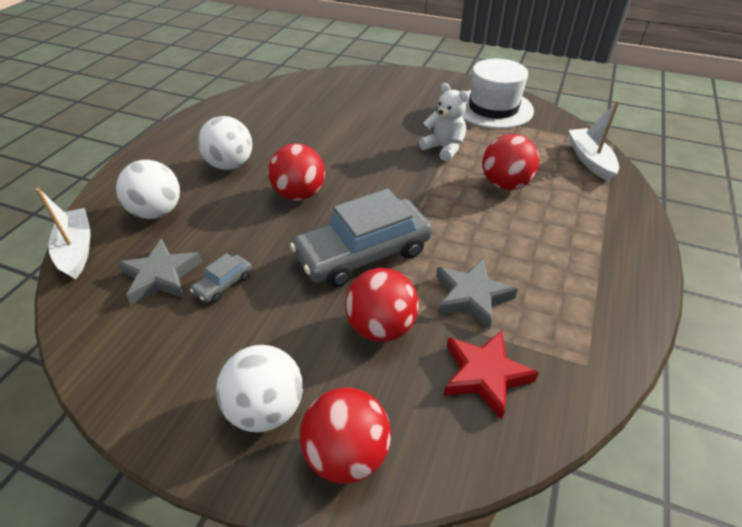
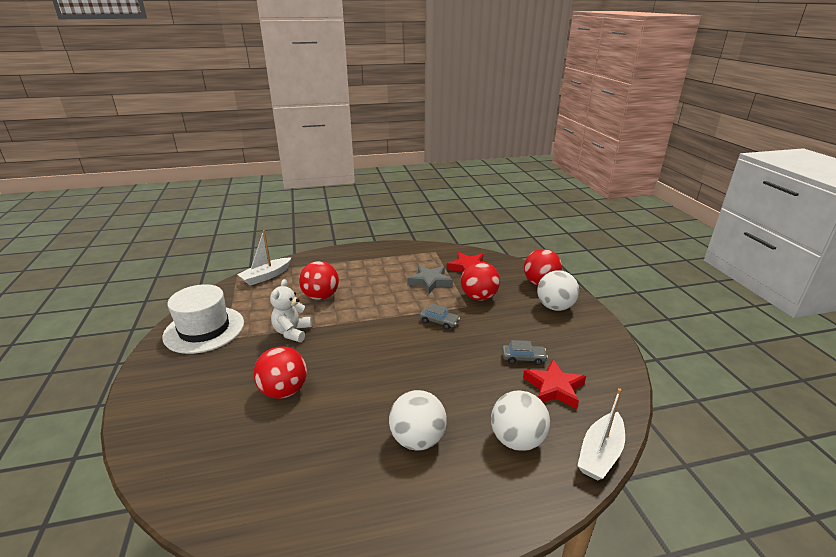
camera: 125 degrees left, 15 degrees down
grey star [118,239,202,305] -> red star [523,359,586,409]
red ball [268,143,325,201] -> red ball moved to [254,347,307,399]
grey car [290,189,433,287] -> grey car [419,304,460,329], size x0.43

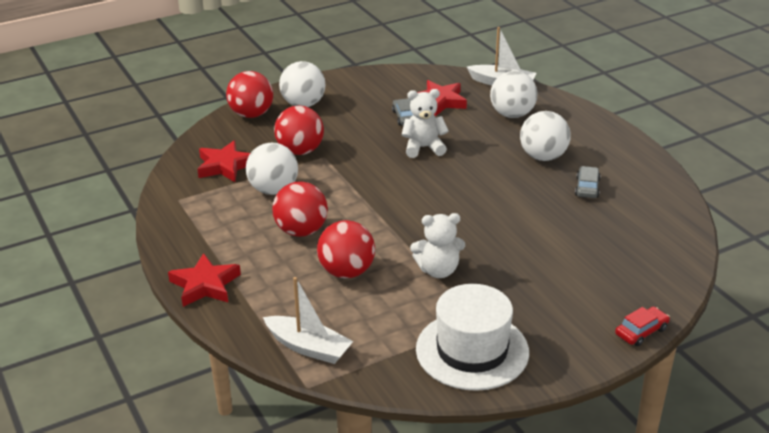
camera: 105 degrees left, 5 degrees up
red ball [254,347,307,399] -> red ball moved to [272,182,328,237]
grey star [407,265,453,294] -> white ball [246,142,298,195]
grey car [419,304,460,329] -> grey car moved to [575,166,600,198]
none -> red star [168,253,241,307]
none -> white teddy bear [402,89,448,158]
none -> red car [615,306,670,346]

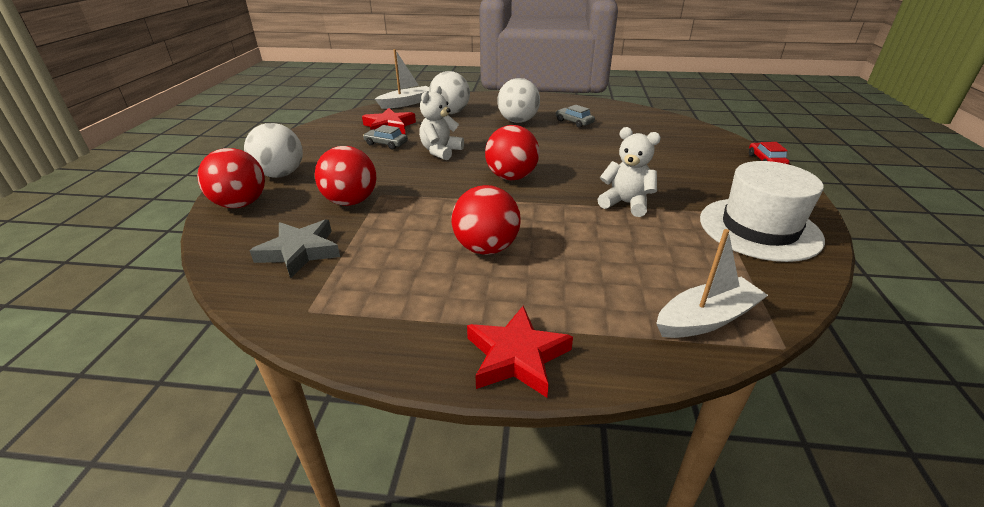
camera: 55 degrees left, 0 degrees up
red star [197,140,250,182] -> grey star [250,219,340,278]
white ball [246,142,298,195] -> none
red ball [317,220,375,278] -> red ball moved to [485,125,539,180]
white teddy bear [410,213,465,278] -> white teddy bear turned 90 degrees counterclockwise [597,127,661,217]

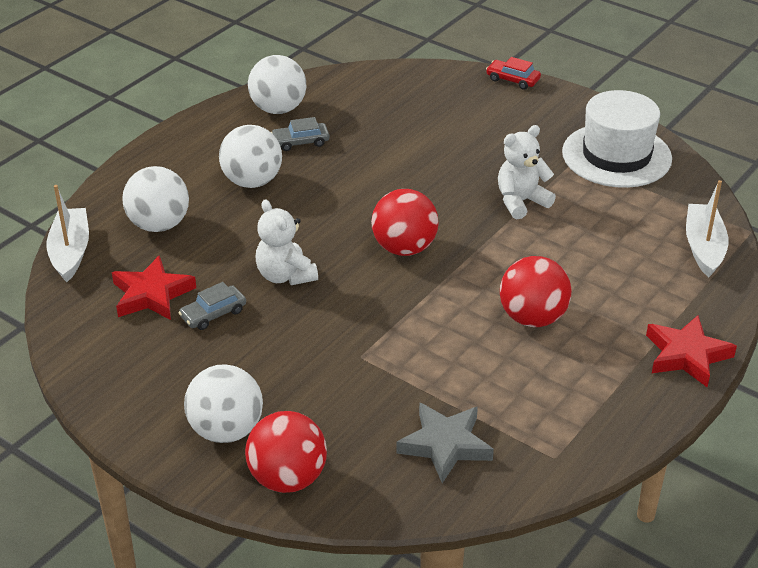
camera: 60 degrees left, 5 degrees up
red ball [315,146,376,206] -> none
none -> white ball [248,55,306,114]

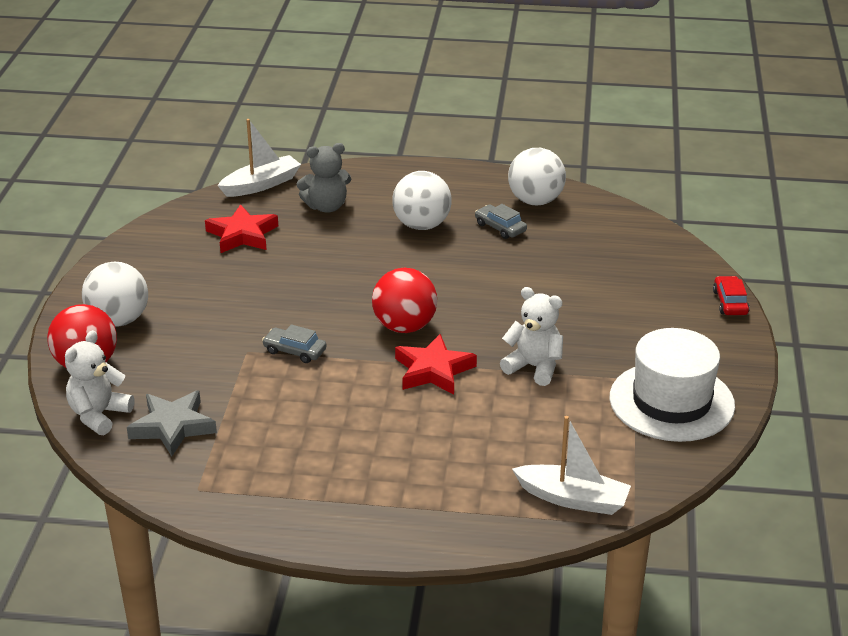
camera: 60 degrees right, 5 degrees down
white ball [122,166,189,232] -> grey teddy bear [297,143,351,213]
grey car [178,282,246,330] -> grey car moved to [262,324,327,363]
white teddy bear [256,199,318,285] -> white teddy bear moved to [65,330,134,435]
red ball [500,256,572,327] -> none
red star [646,315,737,387] -> red star moved to [395,334,477,395]
white boat [686,180,729,277] -> white boat turned 45 degrees clockwise [512,416,631,515]

